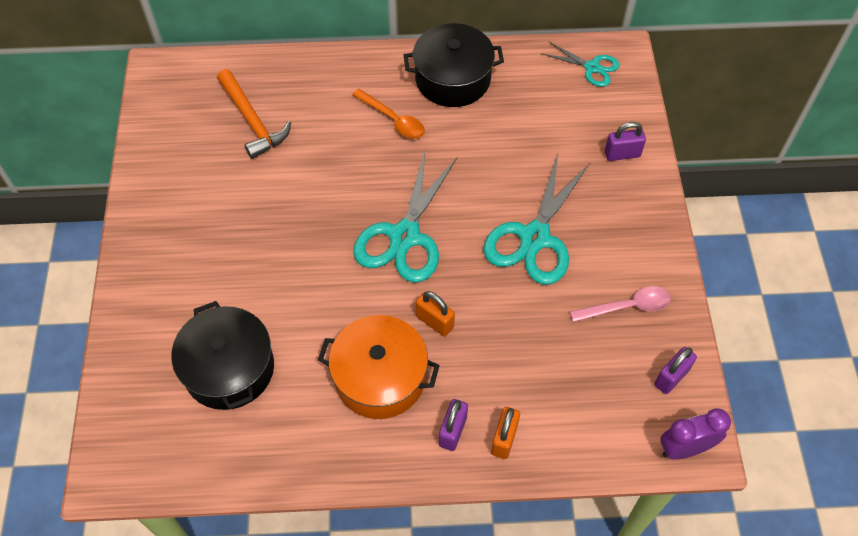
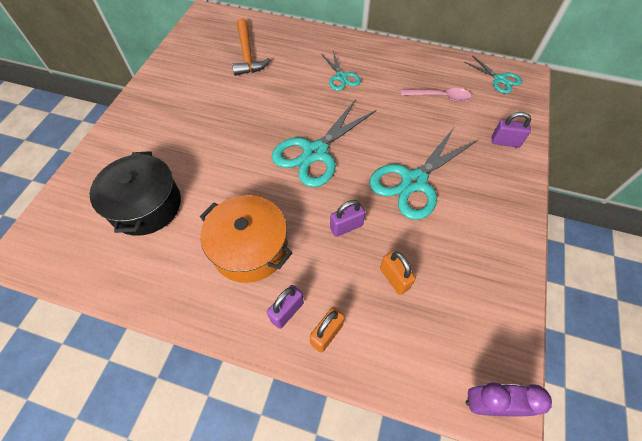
camera: 20 degrees right, 0 degrees up
orange spoon [352,89,425,139] -> turquoise scissors [321,51,361,91]
black pot [404,23,504,107] -> none
orange padlock [416,291,455,337] -> orange padlock moved to [380,251,416,295]
pink spoon [570,286,671,323] -> pink spoon moved to [401,88,472,102]
purple padlock [654,347,697,394] -> purple padlock moved to [330,200,365,237]

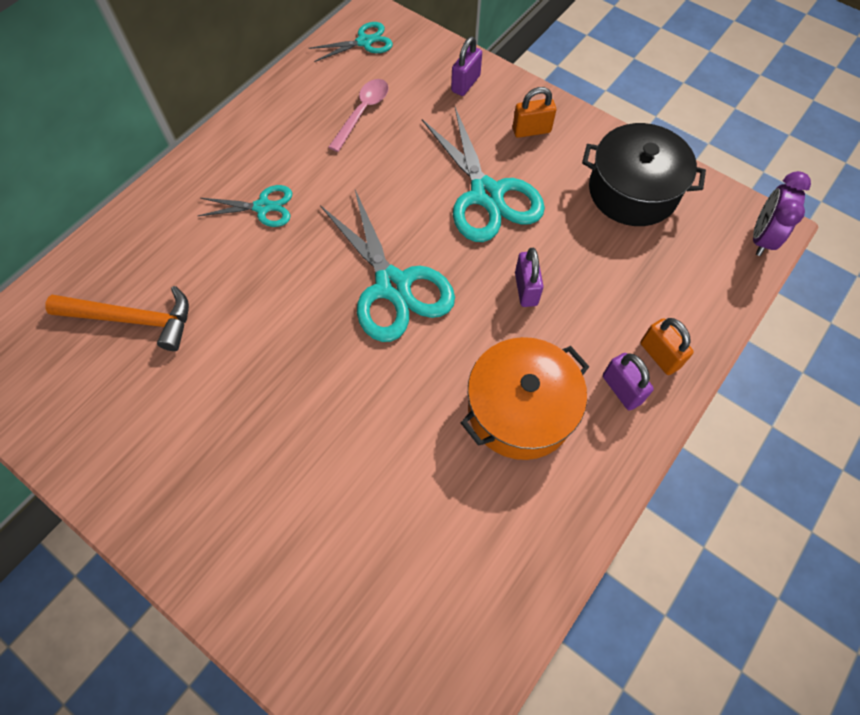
camera: 70 degrees left, 5 degrees up
black pot [90,151,181,236] -> black pot moved to [582,123,706,226]
orange padlock [380,251,416,295] -> orange padlock moved to [512,87,556,138]

